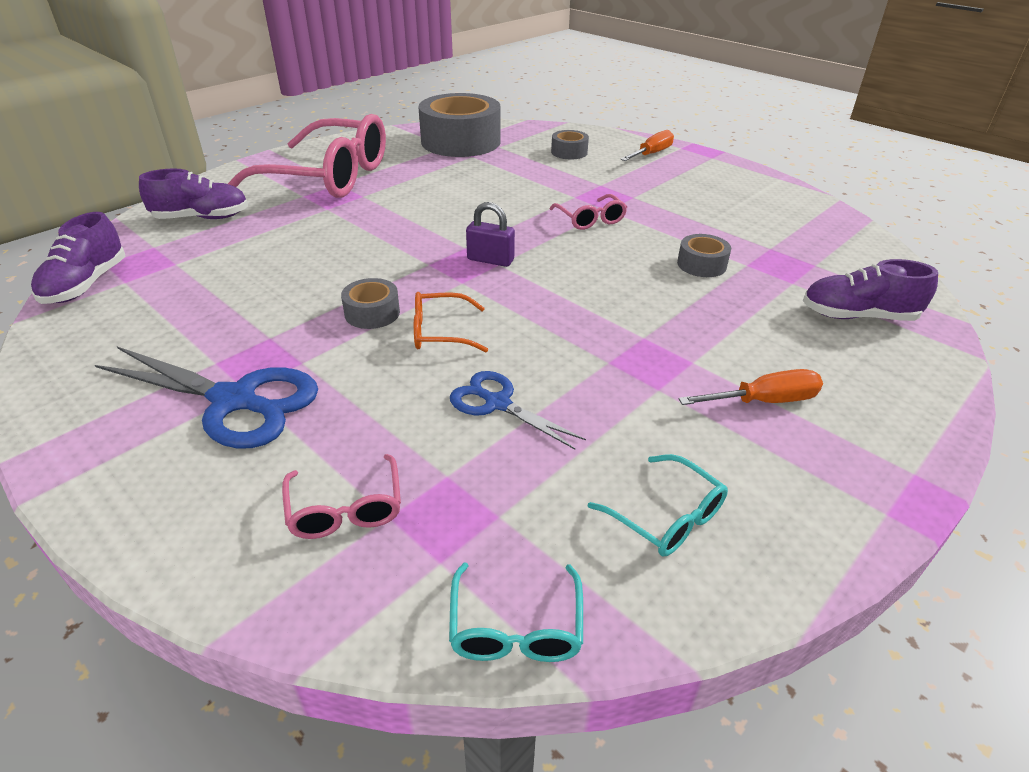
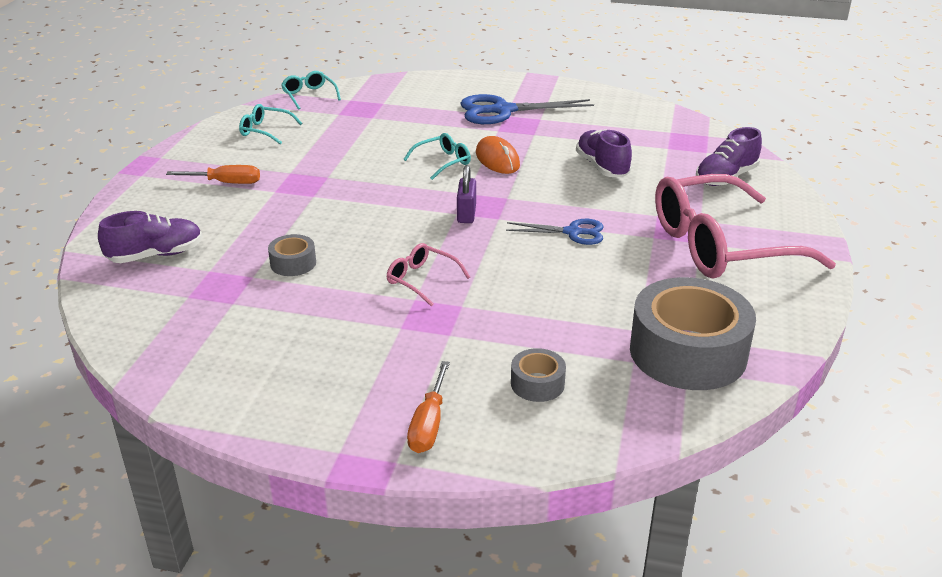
camera: 150 degrees right, 5 degrees down
purple shoe [31,212,126,304] -> purple shoe moved to [576,129,632,177]
pink glasses [282,454,401,539] -> none
grey tape [341,278,400,329] -> orange mouse [476,136,520,174]
orange glasses [414,292,488,352] -> turquoise glasses [403,133,471,180]
blue scissors [450,371,586,449] -> blue scissors moved to [506,219,604,245]
purple padlock [466,202,515,267] -> purple padlock turned 75 degrees counterclockwise [457,165,476,223]
orange screwdriver [678,369,823,405] -> orange screwdriver turned 135 degrees counterclockwise [166,165,260,184]

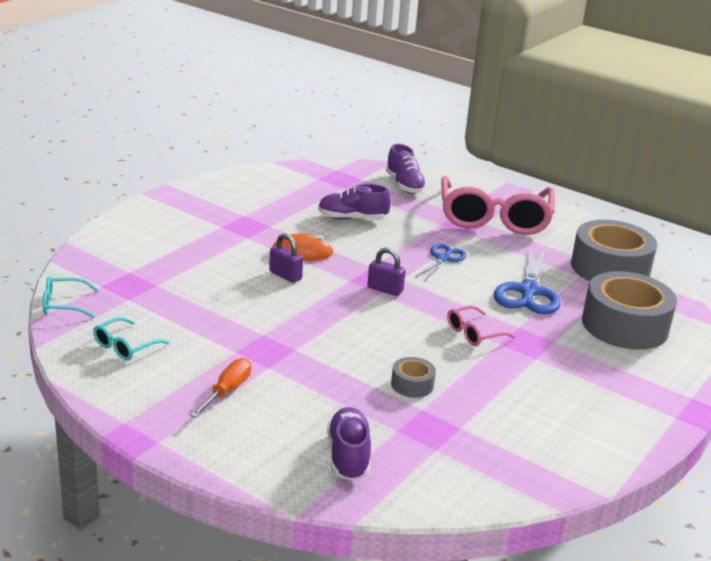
camera: 70 degrees left, 5 degrees down
turquoise glasses [403,133,471,180] -> purple padlock [269,233,303,283]
orange screwdriver [407,361,450,453] -> none
blue scissors [460,94,594,124] -> blue scissors moved to [494,246,561,314]
grey tape [511,348,566,402] -> grey tape [582,271,677,350], size x2.24

